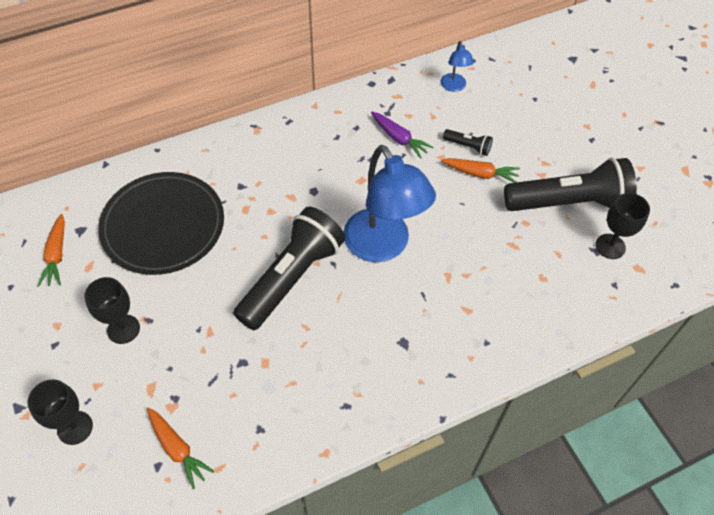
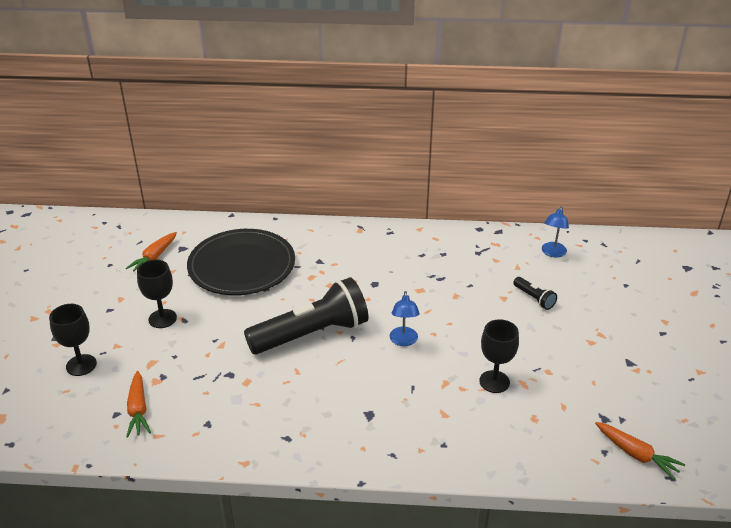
camera: 30 degrees right, 20 degrees down
blue lamp [344,145,436,262] -> blue lamp [390,291,420,346], size x0.45
purple carrot [371,112,433,159] -> none
orange carrot [441,158,520,183] -> orange carrot moved to [595,422,685,480]
black flashlight [504,158,637,211] -> none
black goblet [595,193,650,259] -> black goblet moved to [479,319,519,393]

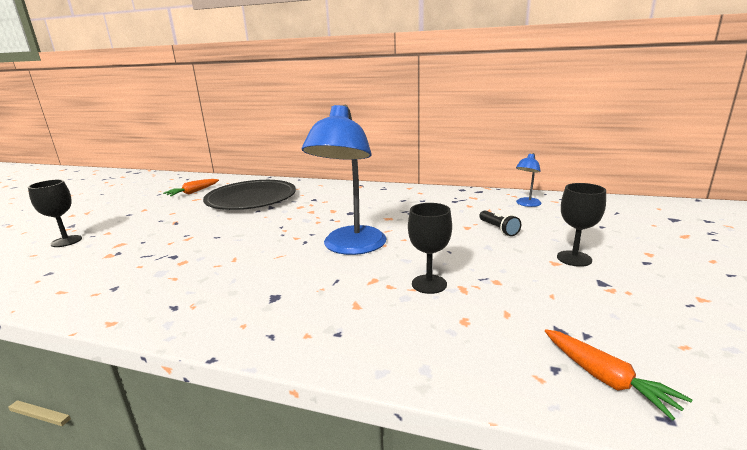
camera: 15 degrees right, 15 degrees down
orange carrot [126,371,151,437] -> none
black goblet [137,260,177,328] -> black goblet moved to [557,183,606,267]
black flashlight [244,277,368,354] -> none
blue lamp [390,291,420,346] -> blue lamp [302,105,387,255], size x2.20

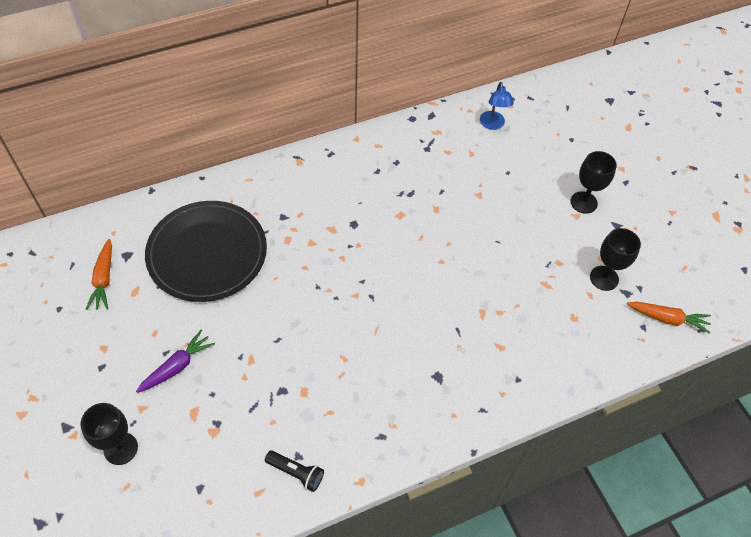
camera: 45 degrees left, 35 degrees up
blue lamp [302,105,387,255] -> none
black goblet [408,203,452,294] -> black goblet moved to [590,228,641,291]
black flashlight [479,210,521,236] -> black flashlight moved to [265,450,324,492]
none -> purple carrot [136,330,215,393]

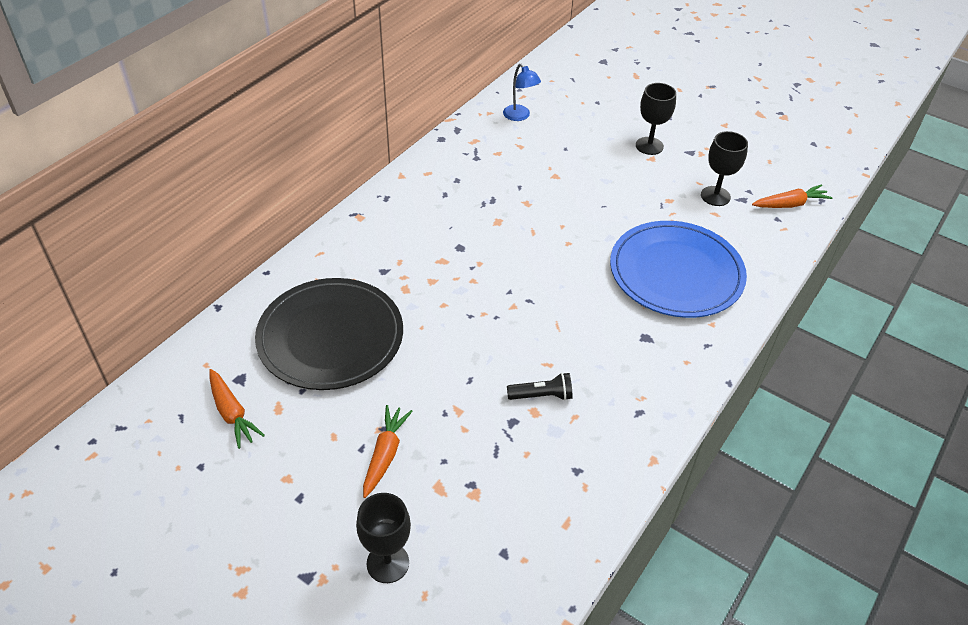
camera: 30 degrees left, 10 degrees down
purple carrot [136,330,215,393] -> orange carrot [363,405,413,498]
black flashlight [265,450,324,492] -> black flashlight moved to [507,373,573,401]
none -> blue plate [610,221,747,318]

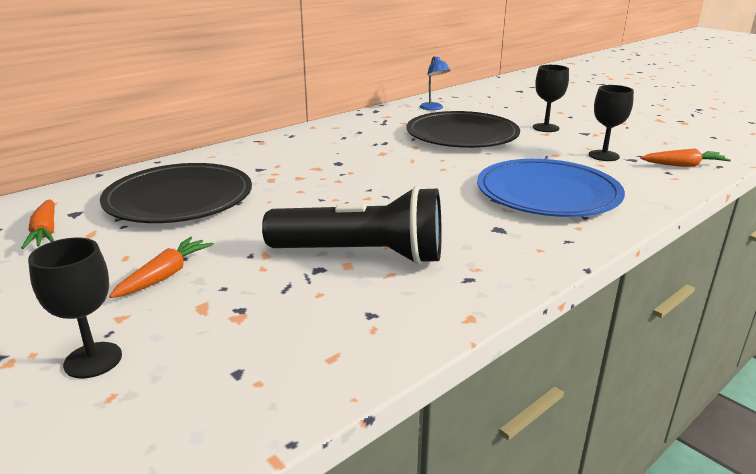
camera: 15 degrees right, 20 degrees down
black flashlight [507,373,573,401] -> black flashlight [262,186,442,265], size x2.40
none -> black plate [406,111,520,148]

